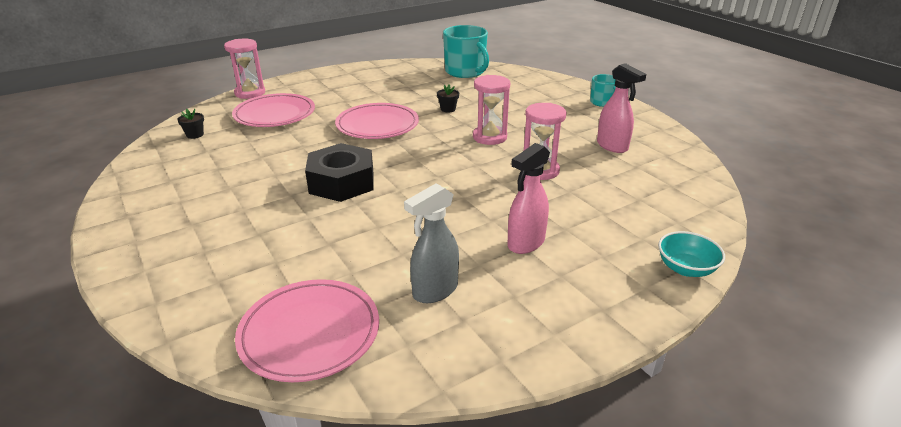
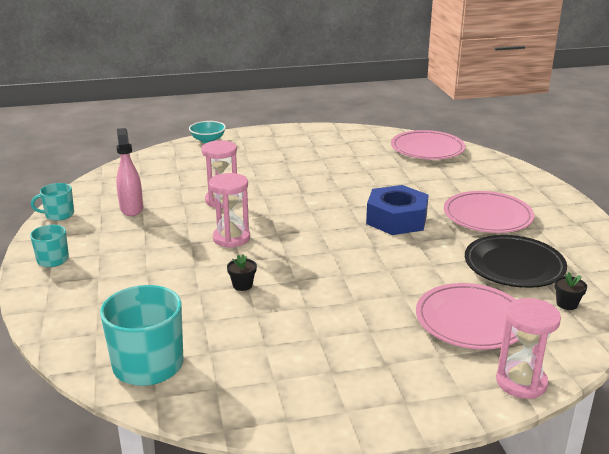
camera: 160 degrees left, 5 degrees down
black nut [305,143,374,202] -> blue nut [366,185,429,235]
pink plate [335,103,419,139] -> pink plate moved to [444,191,534,233]
grey spray bottle [404,183,459,303] -> none
pink spray bottle [507,143,550,254] -> none
none -> turquoise mug [31,183,74,221]
none -> black plate [465,235,567,288]

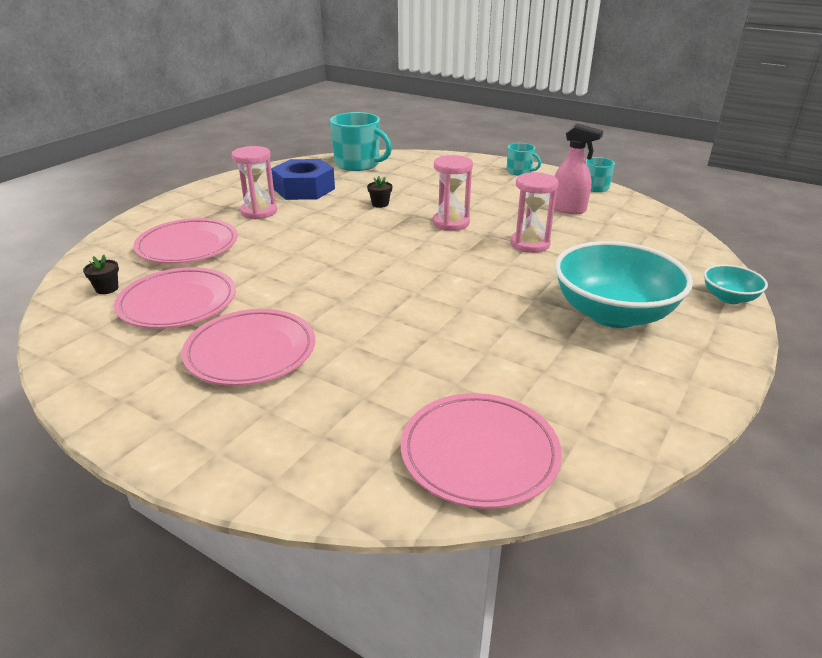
camera: 135 degrees right, 5 degrees up
blue nut [366,185,429,235] -> blue nut moved to [271,159,335,200]
black plate [465,235,567,288] -> pink plate [114,267,236,329]
pink hourglass [496,298,561,399] -> pink hourglass moved to [231,146,277,220]
none -> turquoise bowl [555,241,693,328]

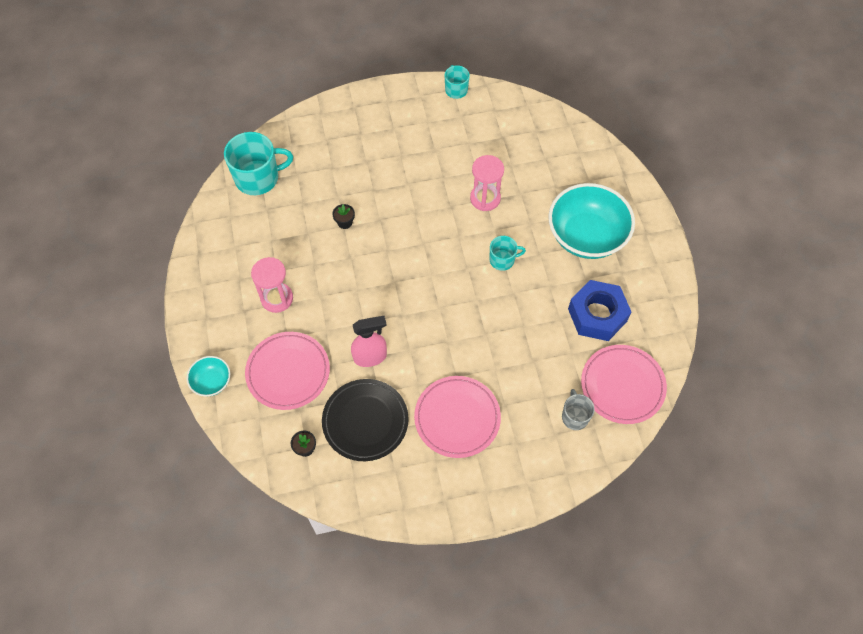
camera: 45 degrees left, 30 degrees up
pink plate [114,267,236,329] -> black plate [322,379,409,461]
blue nut [271,159,335,200] -> blue nut moved to [568,280,631,341]
pink hourglass [433,155,473,231] -> none
turquoise mug [507,143,541,176] -> turquoise mug moved to [490,236,526,271]
pink spray bottle [554,123,603,214] -> pink spray bottle moved to [351,316,387,367]
turquoise bowl [704,264,768,304] -> turquoise bowl moved to [186,356,230,396]
none -> grey mug [562,389,595,430]

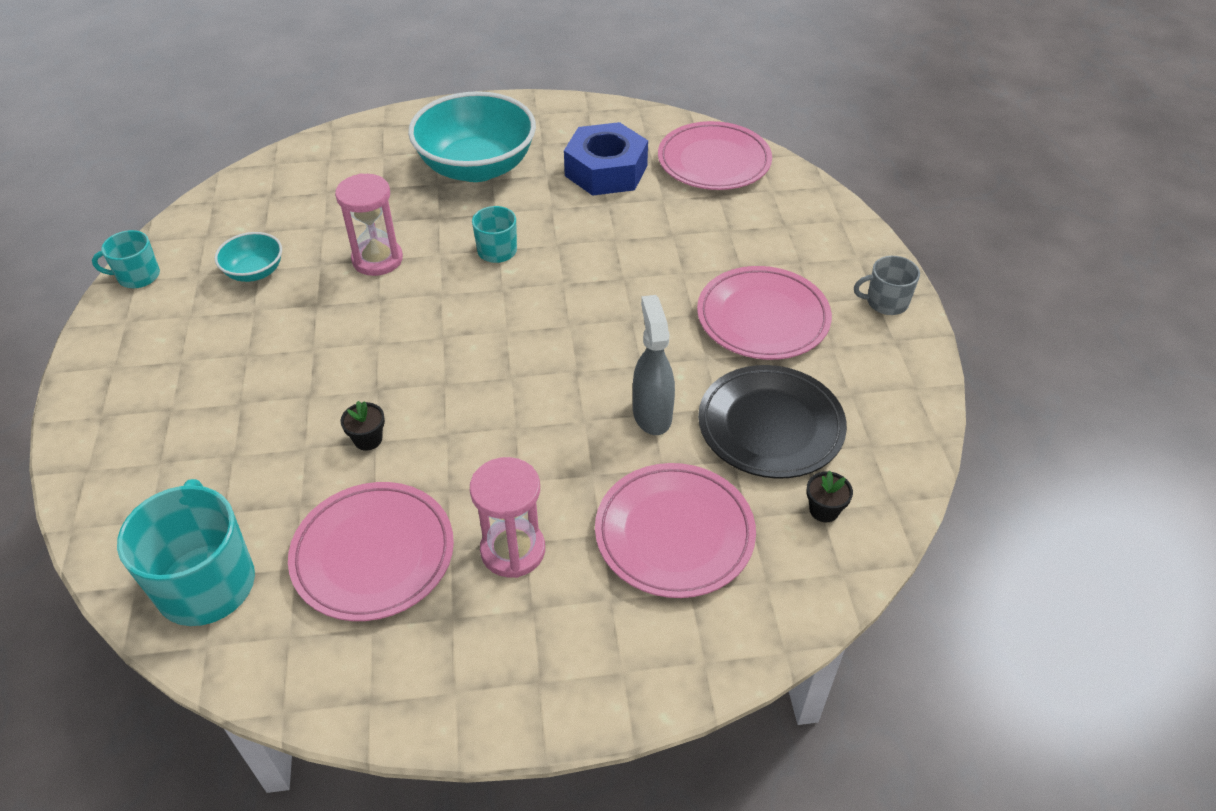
camera: 85 degrees left, 15 degrees down
turquoise bowl [186,356,230,396] -> turquoise bowl moved to [214,232,282,282]
pink spray bottle [351,316,387,367] -> grey spray bottle [633,295,675,435]
grey mug [562,389,595,430] -> grey mug moved to [854,256,920,315]
none -> pink plate [288,482,454,621]

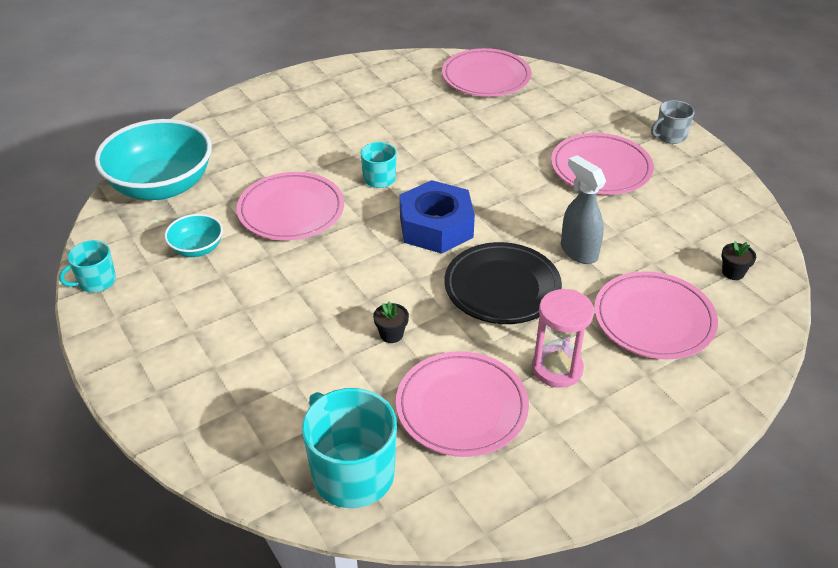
camera: 25 degrees left, 5 degrees down
pink hourglass [335,173,403,276] -> pink plate [237,172,344,240]
turquoise bowl [408,91,536,182] -> turquoise bowl moved to [95,119,212,200]
blue nut [564,122,648,196] -> blue nut moved to [400,180,475,254]
black plate [698,365,847,479] -> black plate moved to [444,242,562,324]

